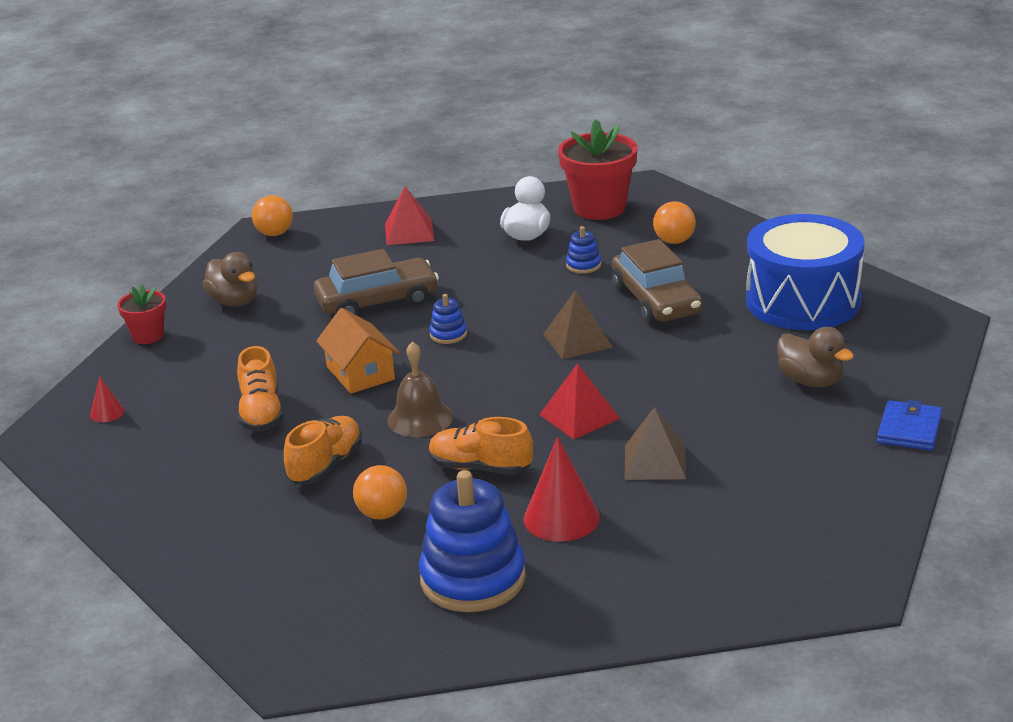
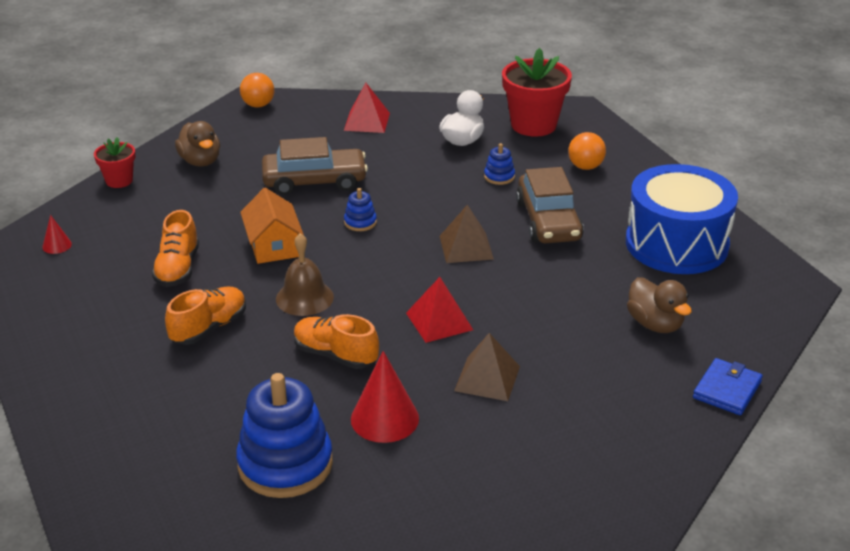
camera: 10 degrees right, 5 degrees up
orange ball [353,465,407,519] -> none

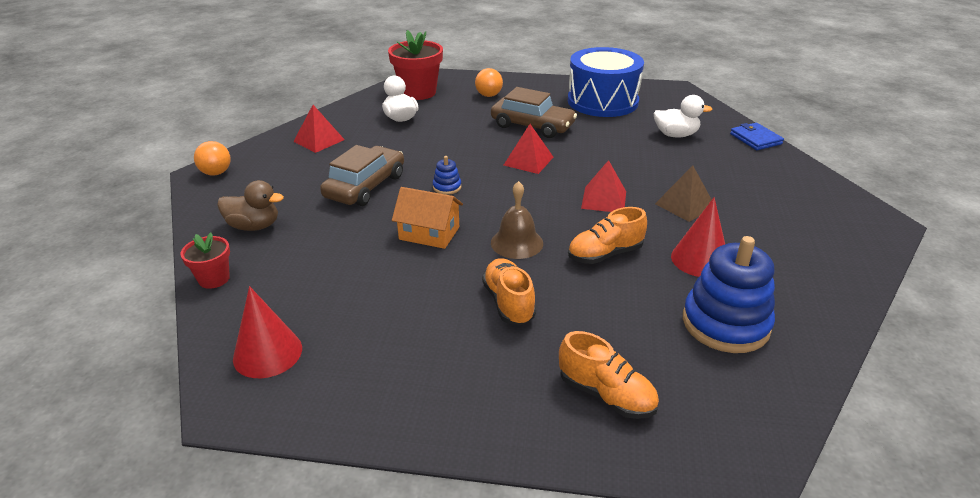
camera: 55 degrees left, 0 degrees up
red cone [42,215,72,254] -> red cone [233,286,302,378], size x2.00
orange shoe [152,210,199,287] -> orange shoe moved to [559,331,659,419]
brown pyramid [440,205,494,263] -> red pyramid [504,124,553,174]
blue stacking toy [484,143,515,185] -> none
brown duck [627,277,692,333] -> white duck [653,95,712,137]

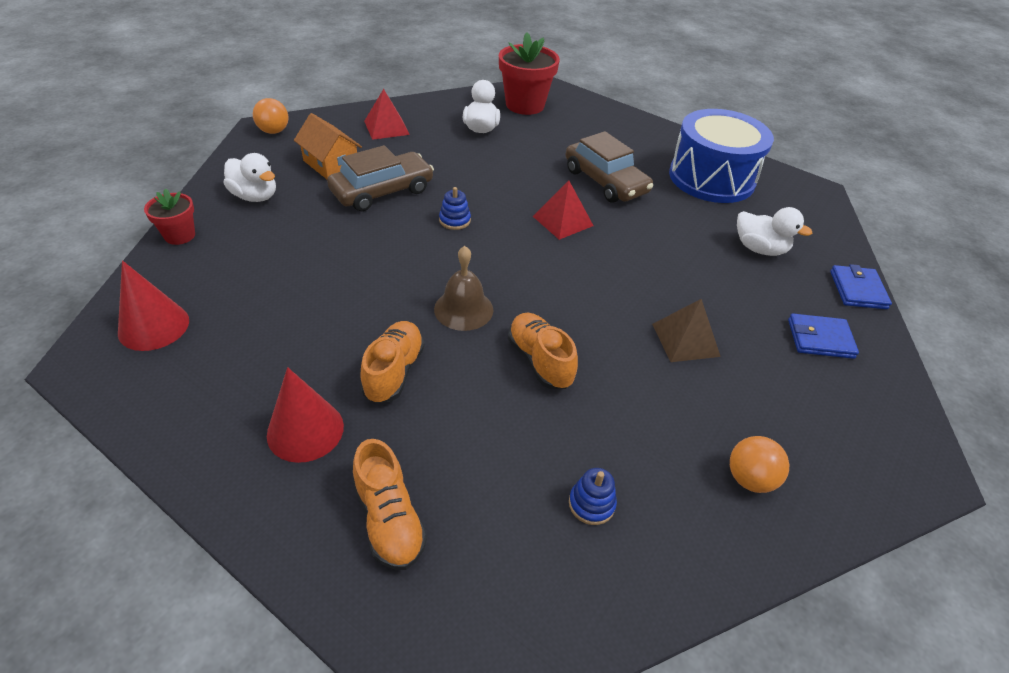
camera: 25 degrees right, 10 degrees up
brown duck [217,180,284,231] -> white duck [224,153,276,202]
orange house [392,187,463,249] -> orange house moved to [294,113,362,179]
orange ball [475,68,503,97] -> orange ball moved to [730,436,789,493]
orange shoe [568,207,647,264] -> orange shoe turned 60 degrees clockwise [508,313,578,389]
red pyramid [581,160,626,212] -> none
red cone [671,197,725,277] -> red cone moved to [267,367,344,463]
blue stacking toy [683,236,775,353] -> blue stacking toy [569,468,617,525], size x0.44
none -> blue wallet [788,313,859,359]

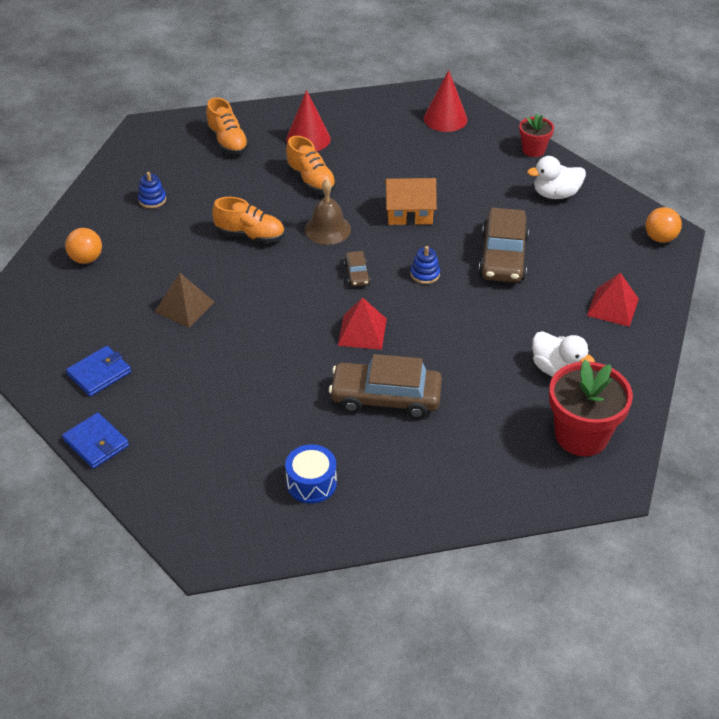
camera: 135 degrees right, 0 degrees up
orange house [294,113,362,179] -> orange house moved to [385,178,437,225]
orange shoe [353,439,427,570] -> orange shoe turned 135 degrees counterclockwise [206,97,249,155]
blue drum [669,109,774,203] -> blue drum [285,444,337,504], size x0.47
white duck [737,207,813,256] -> none
none -> brown car [344,251,370,286]

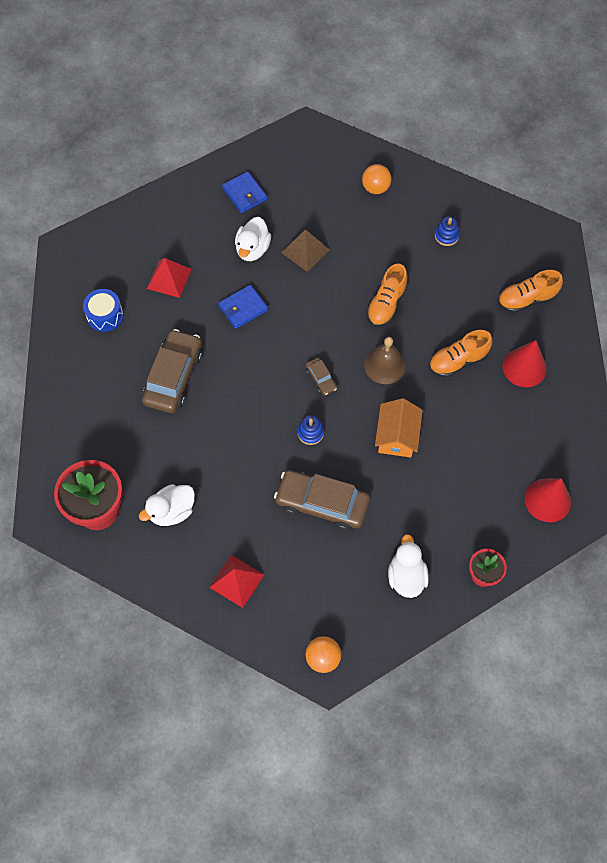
camera: 100 degrees right, 20 degrees up
blue wallet [62,412,129,469] -> blue wallet moved to [218,285,268,329]
red pyramid [338,297,387,350] -> red pyramid moved to [147,258,192,298]
brown car [344,251,370,286] -> brown car turned 120 degrees counterclockwise [306,358,337,396]
none -> white duck [235,217,271,261]

